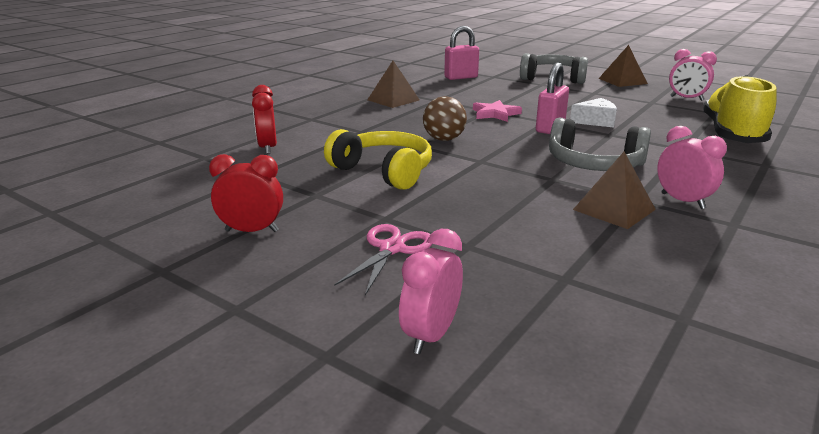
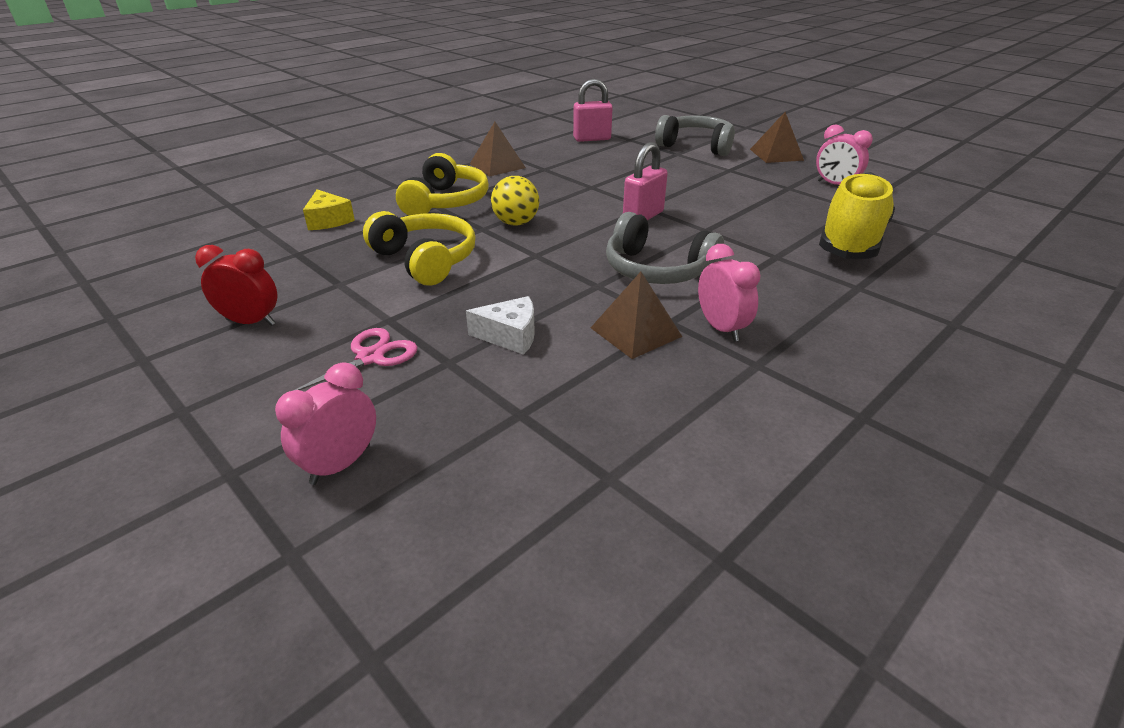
camera: 10 degrees right, 10 degrees up
red clock [252,85,277,154] -> yellow cheese [303,189,355,230]
brown ball [423,96,467,141] -> yellow ball [491,176,539,225]
pink star [473,100,522,122] -> none
white cheese [570,98,617,128] -> white cheese moved to [466,296,535,355]
none -> yellow headphones [396,153,489,215]

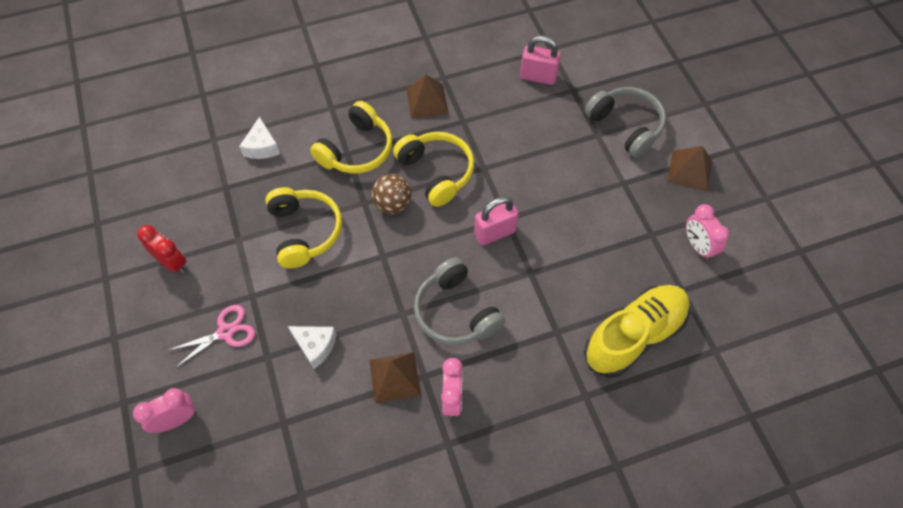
camera: 25 degrees right, 25 degrees up
yellow cheese [303,189,355,230] -> white cheese [239,117,280,159]
yellow ball [491,176,539,225] -> brown ball [371,174,411,214]
none -> yellow headphones [393,132,474,207]

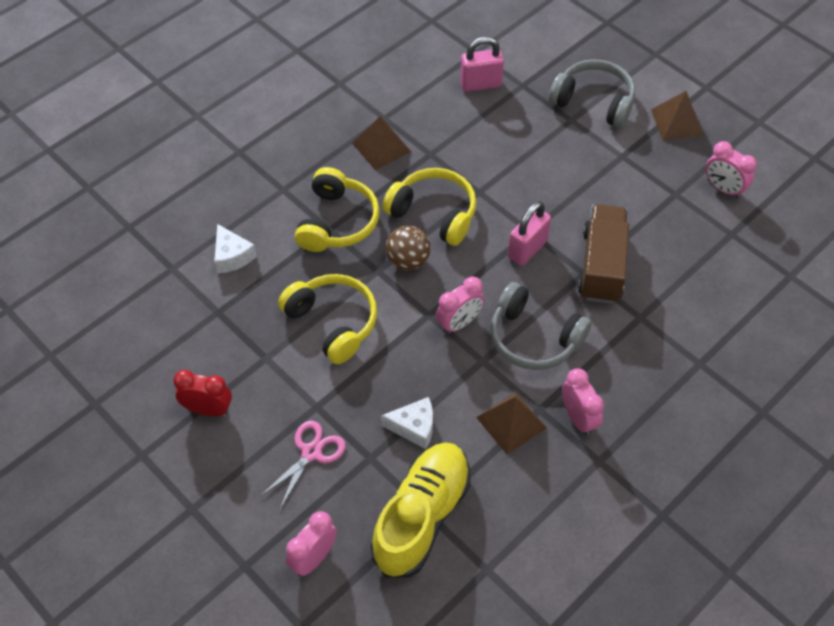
camera: 25 degrees left, 5 degrees down
yellow shoe [584,285,690,377] -> yellow shoe moved to [371,442,470,578]
none -> pink clock [436,277,484,334]
none -> brown truck [578,204,629,304]

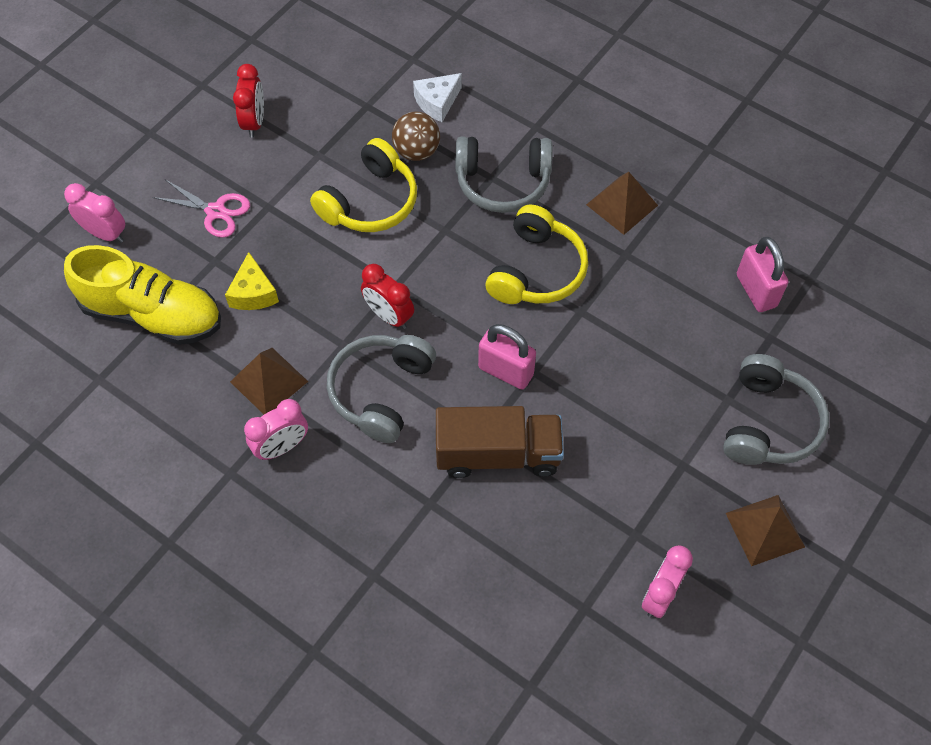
camera: 80 degrees right, 5 degrees up
yellow headphones [295,167,380,252] -> grey headphones [456,136,553,213]
white cheese [381,397,433,449] -> yellow cheese [225,252,279,310]
brown ball [386,226,431,271] -> brown ball moved to [392,112,440,161]
pink clock [436,277,484,334] -> red clock [361,264,414,329]

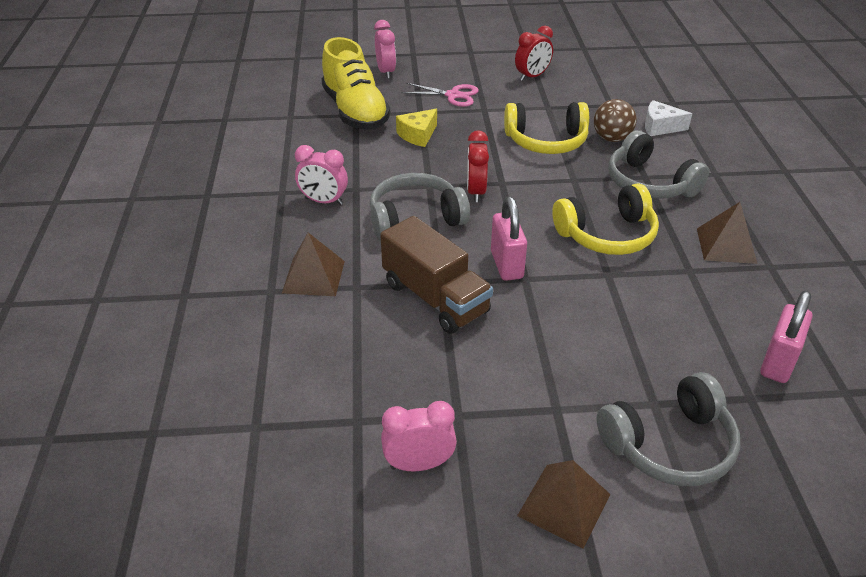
camera: 50 degrees right, 20 degrees down
pink scissors [153,179,250,238] -> pink scissors turned 60 degrees counterclockwise [401,83,479,107]
brown pyramid [230,348,308,414] -> brown pyramid moved to [282,233,345,296]

